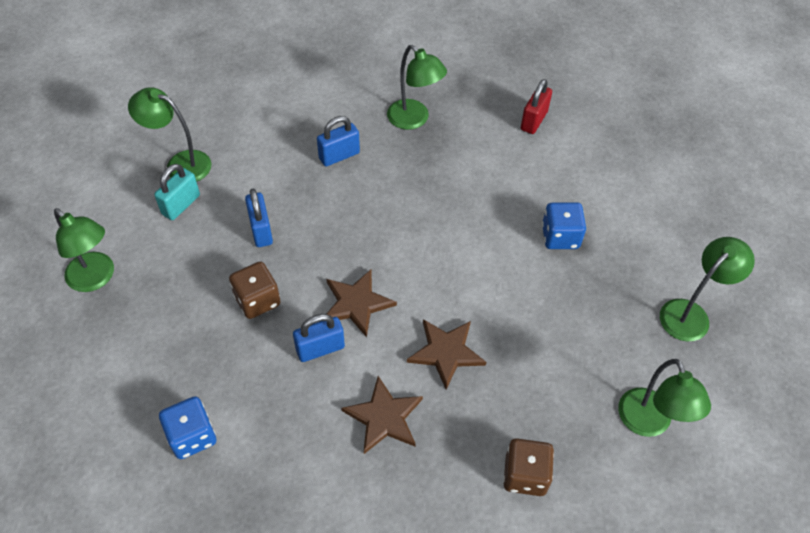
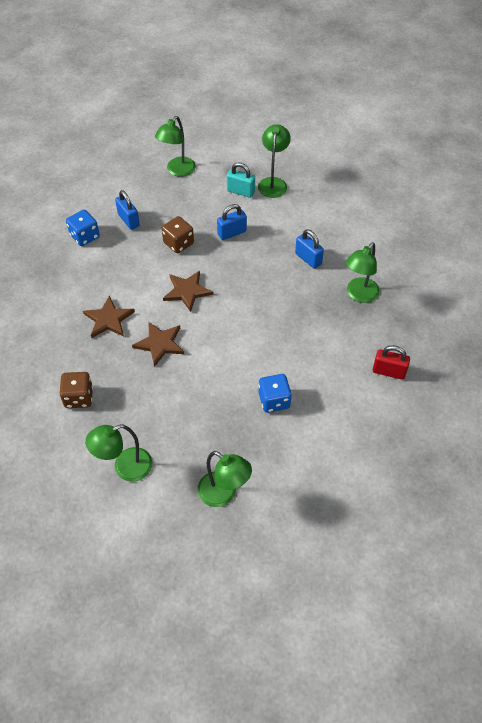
camera: 80 degrees right, 0 degrees up
blue padlock [293,314,345,362] -> blue padlock moved to [115,190,140,230]

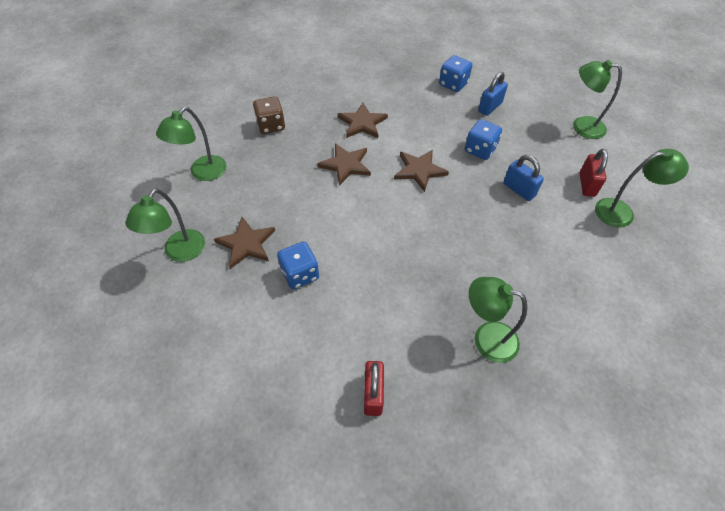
camera: 75 degrees right, 0 degrees up
green lamp [85,425,153,482] -> green lamp turned 105 degrees counterclockwise [156,107,227,181]
brown dice [162,216,194,253] -> blue dice [465,119,502,160]
turquoise padlock [227,163,255,198] -> red padlock [580,149,608,197]
blue padlock [295,229,324,269] -> none
none -> brown star [214,217,275,269]

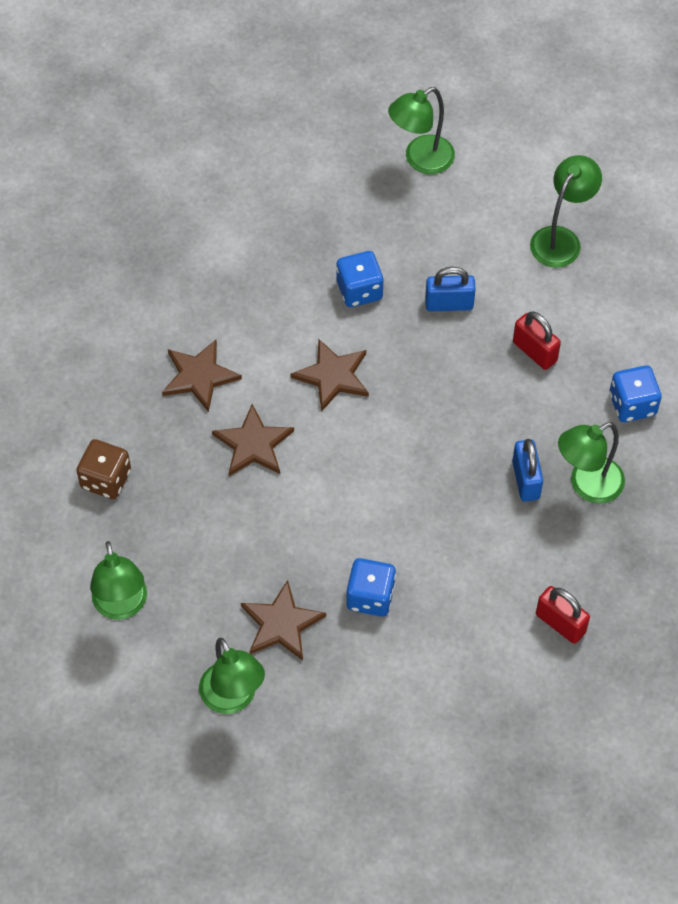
camera: 50 degrees left, 5 degrees up
blue dice [439,55,472,92] -> blue dice moved to [609,365,662,422]
blue padlock [478,72,508,116] -> blue padlock moved to [512,439,543,502]
red padlock [580,149,608,197] -> red padlock moved to [513,311,561,370]

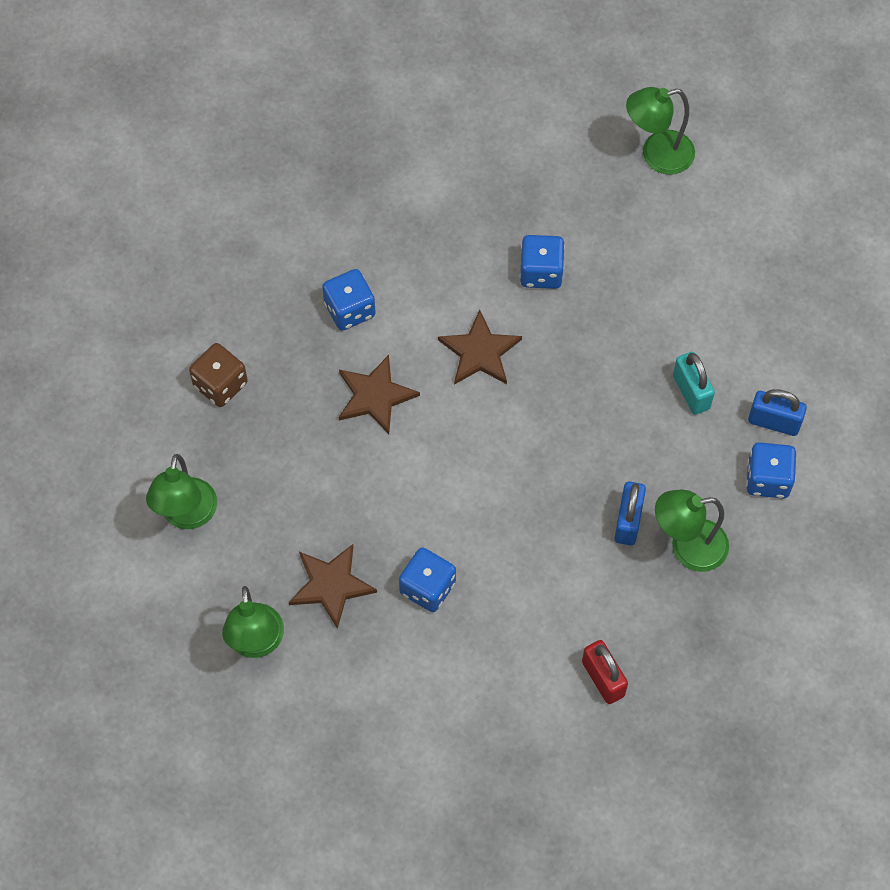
camera: 20 degrees right, 5 degrees up
brown star [162,340,242,412] -> blue dice [322,269,376,331]
blue padlock [425,267,476,311] -> blue padlock moved to [748,389,807,436]
red padlock [513,311,561,370] -> turquoise padlock [673,352,715,415]
green lamp [530,155,602,268] -> none

